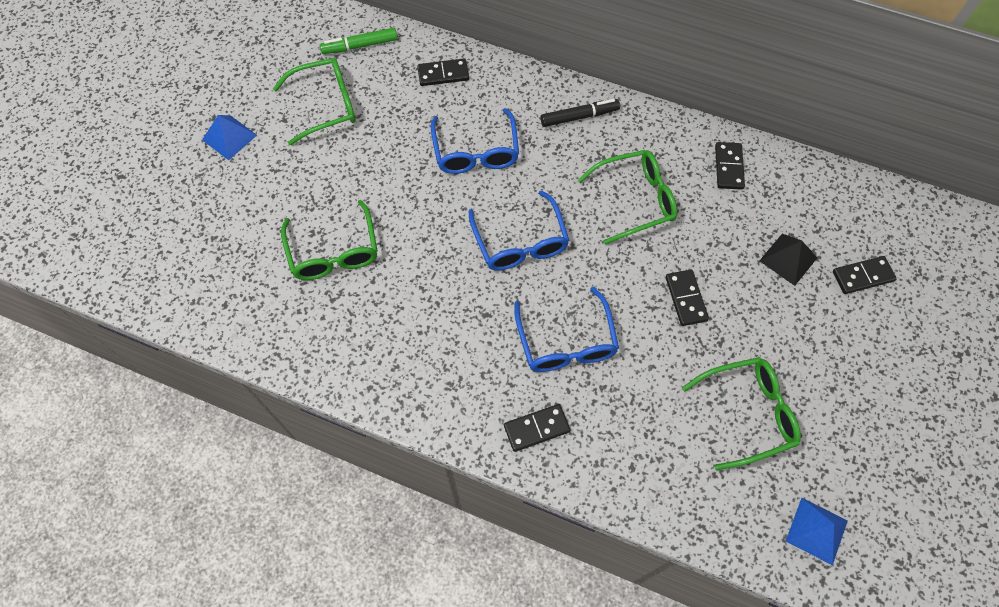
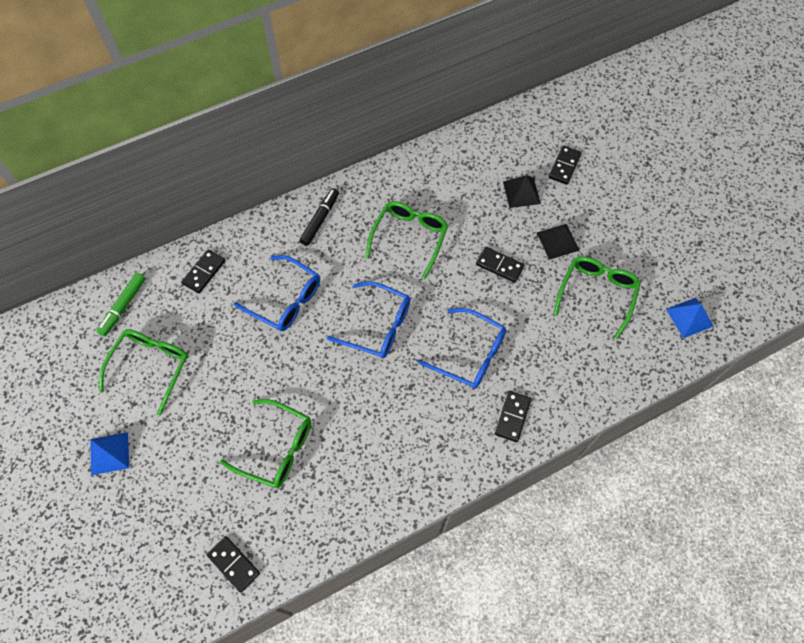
camera: 50 degrees left, 0 degrees up
black domino [715,142,745,190] -> black domino moved to [207,536,260,593]
none -> black pyramid [537,224,580,260]

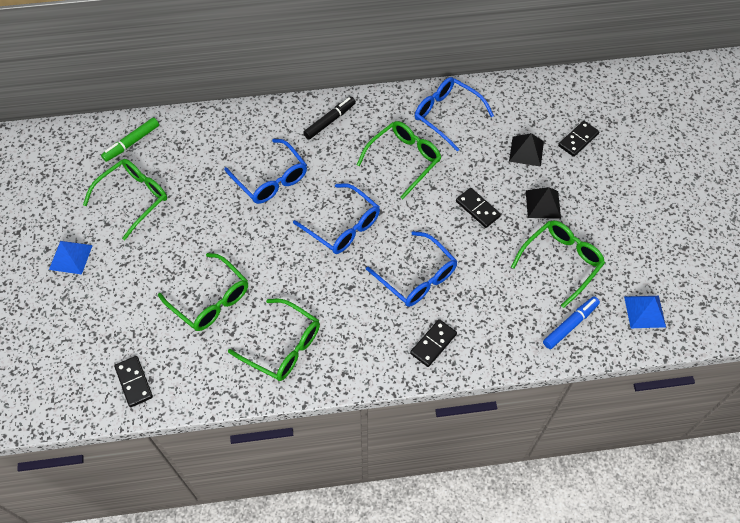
camera: 20 degrees right, 5 degrees down
black domino [181,249,225,293] -> none
none -> green glasses [228,299,320,381]
none -> blue glasses [415,77,494,152]
none -> blue marker [543,296,600,349]

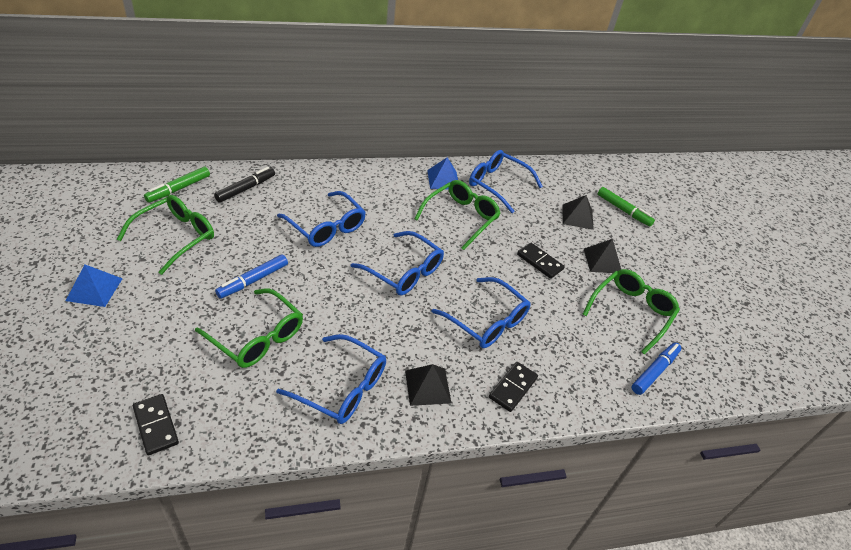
camera: 10 degrees left, 15 degrees down
green glasses [228,299,320,381] -> blue glasses [276,334,386,424]
black marker [303,97,356,139] -> black marker moved to [214,167,275,203]
black domino [558,121,599,157] -> green marker [598,187,655,226]
blue pyramid [624,296,666,328] -> blue pyramid moved to [427,157,458,189]
none -> blue marker [215,255,288,299]
none -> black pyramid [405,364,451,406]

